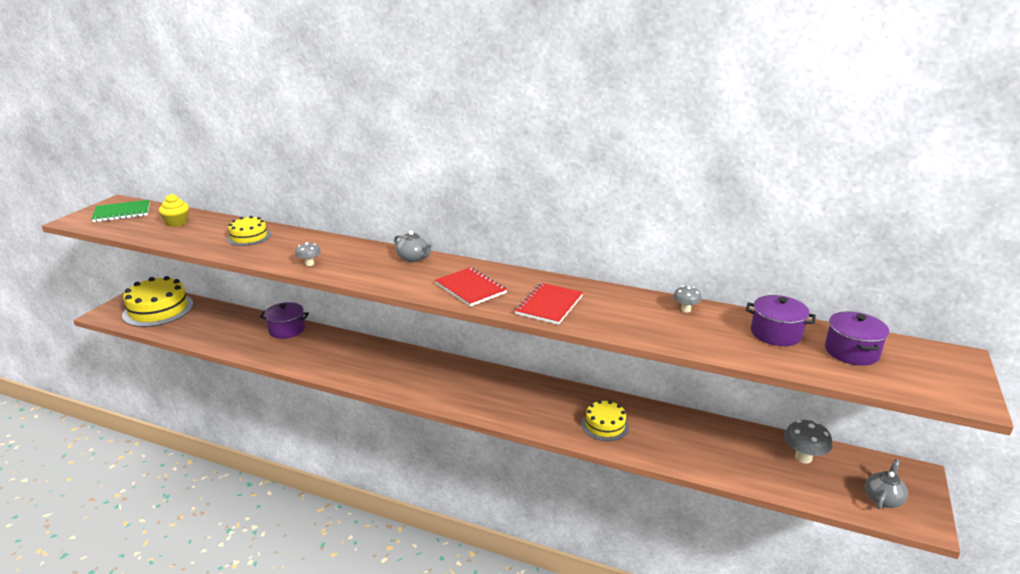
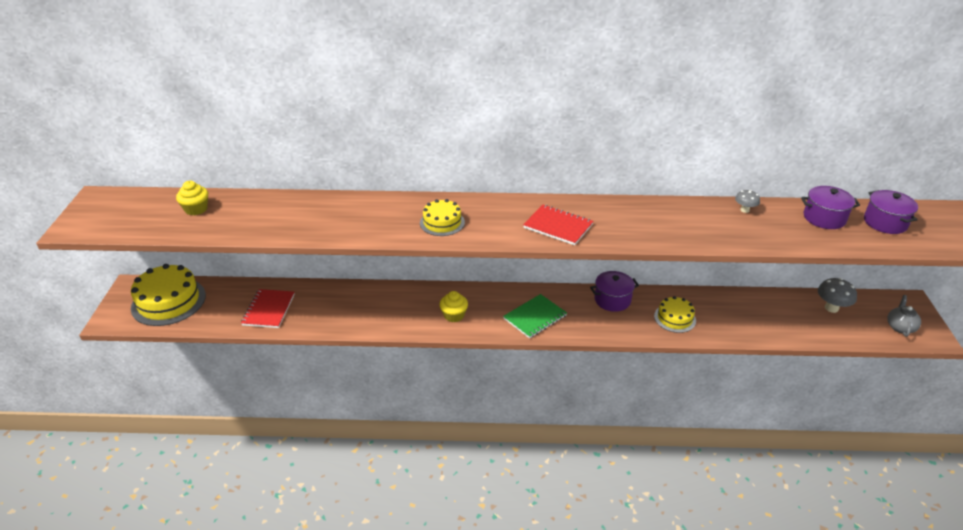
camera: 20 degrees left, 10 degrees up
green notebook [92,200,150,222] -> green notebook moved to [503,294,567,339]
yellow cake [227,216,271,246] -> yellow cake moved to [420,199,465,236]
purple pot [260,302,309,339] -> purple pot moved to [590,271,639,312]
grey mushroom [295,242,321,266] -> none
grey teapot [394,231,433,262] -> none
red notebook [515,283,583,325] -> red notebook moved to [241,289,295,328]
none -> yellow cupcake [439,291,468,322]

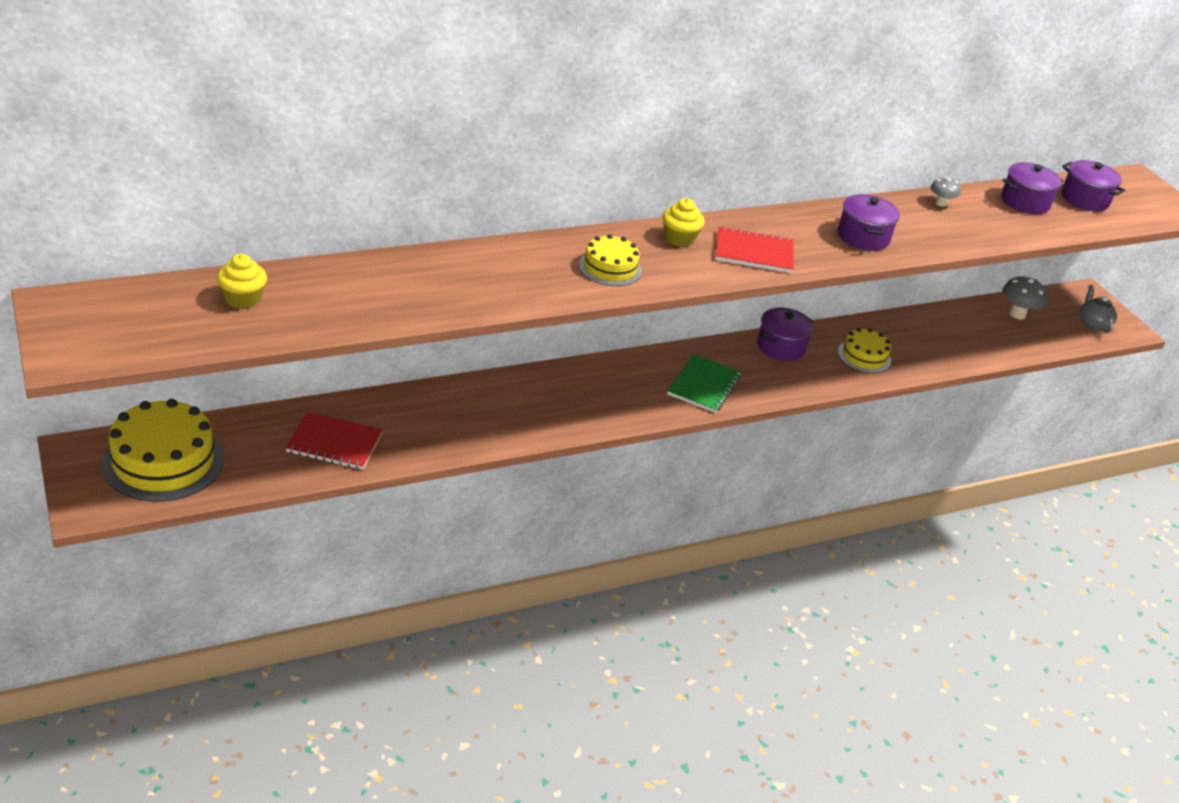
camera: 30 degrees left, 0 degrees up
red notebook [241,289,295,328] -> red notebook turned 60 degrees counterclockwise [286,412,383,470]
yellow cupcake [439,291,468,322] -> yellow cupcake moved to [663,198,704,247]
none -> purple pot [838,194,900,251]

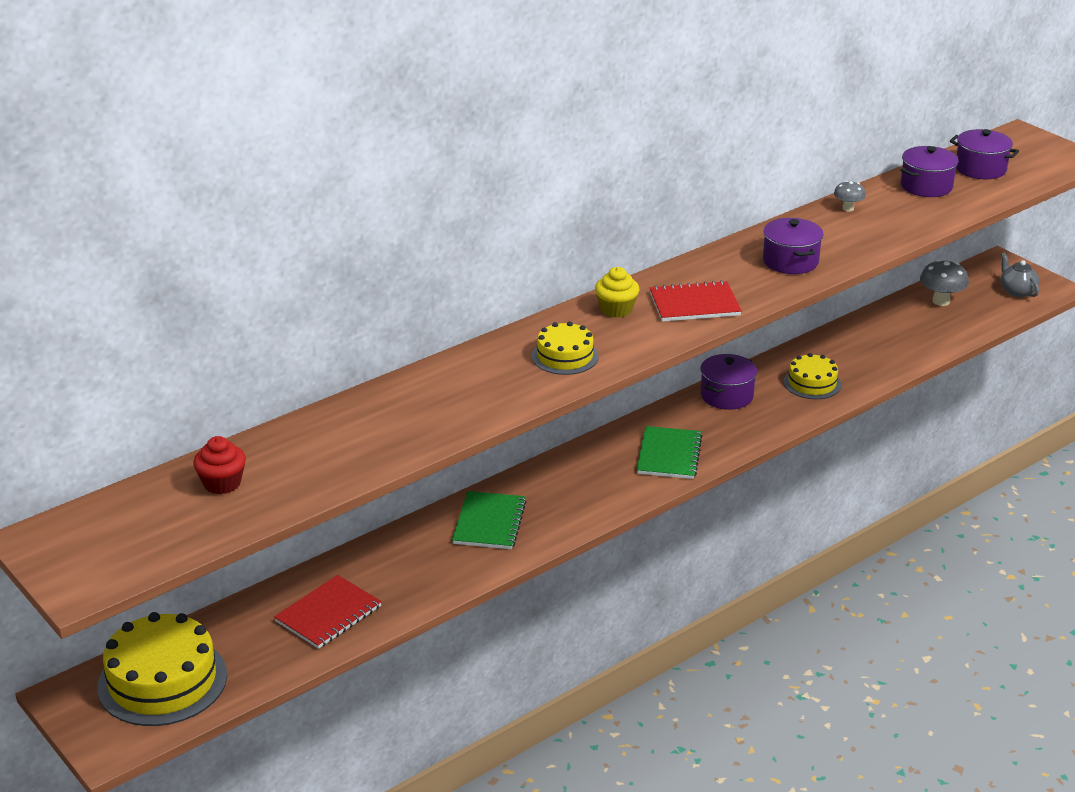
camera: 10 degrees left, 5 degrees down
yellow cupcake [217,254,267,309] -> red cupcake [193,436,246,494]
red notebook [286,412,383,470] -> red notebook turned 45 degrees counterclockwise [274,575,382,649]
none -> green notebook [452,491,526,549]

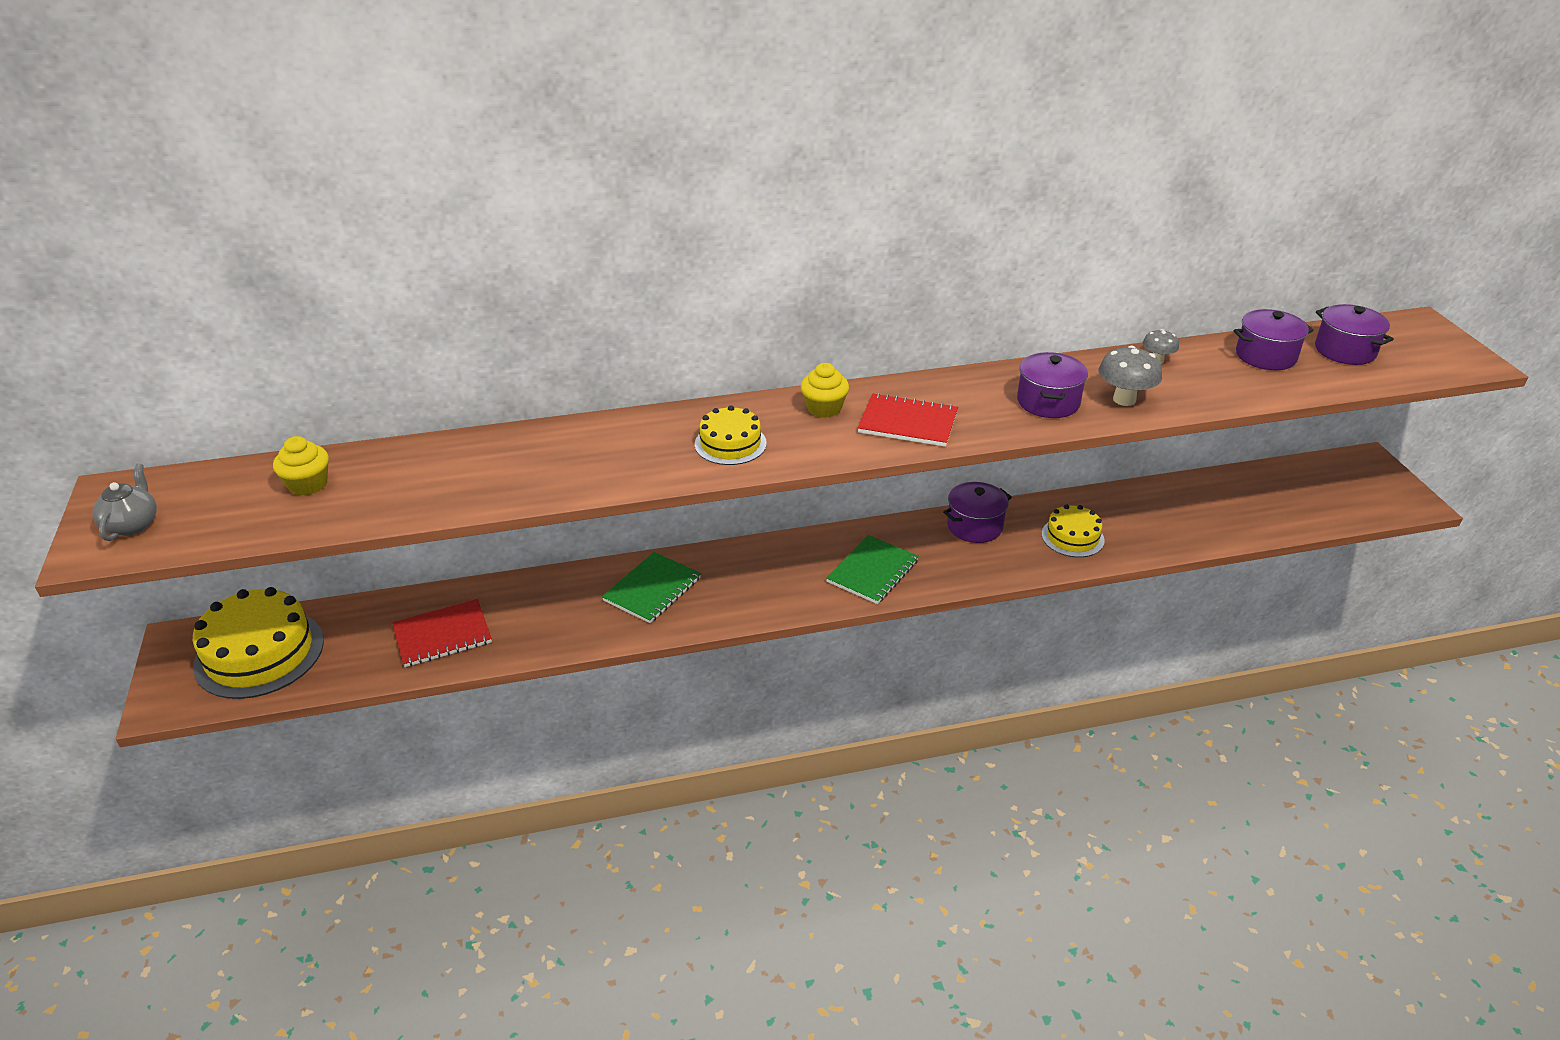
camera: 25 degrees right, 5 degrees up
red cupcake [193,436,246,494] -> yellow cupcake [273,436,329,496]
grey mushroom [920,260,969,306] -> grey mushroom moved to [1099,346,1162,406]
grey teapot [1000,252,1039,297] -> grey teapot moved to [93,464,157,541]

